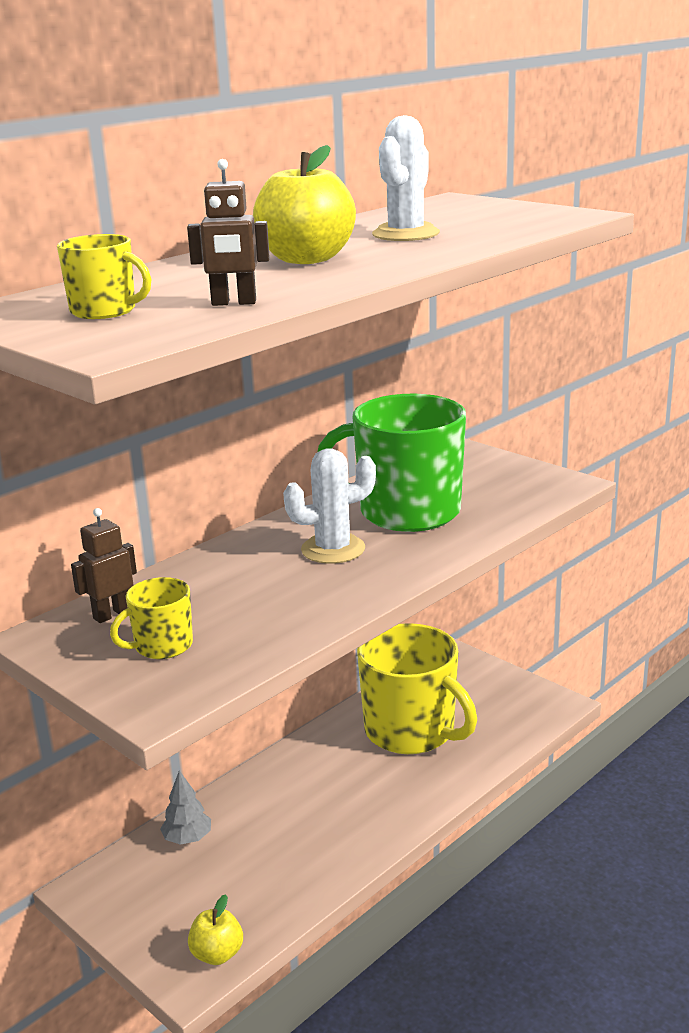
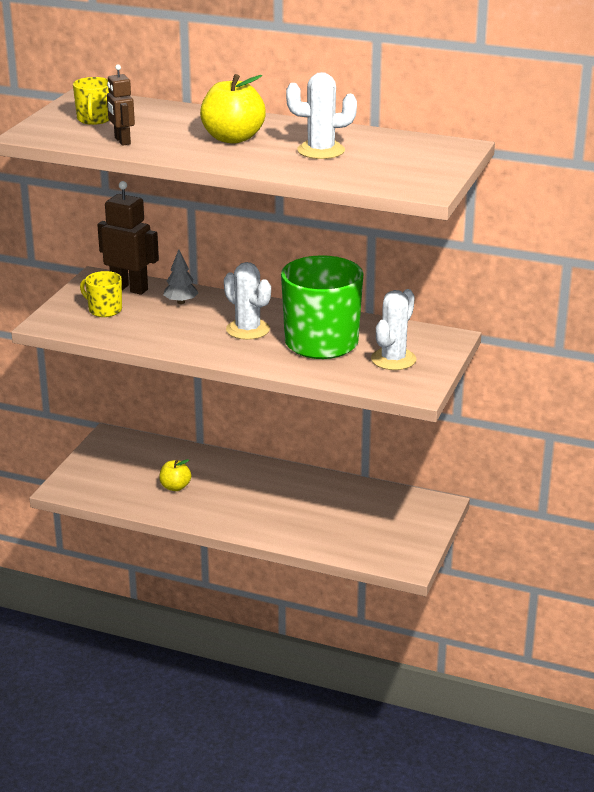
camera: 65 degrees right, 5 degrees up
brown robot [71,508,137,623] -> brown robot [98,181,159,295], size x1.66
grey tree [160,771,211,845] -> grey tree moved to [163,249,198,304]
yellow apple [188,894,243,965] -> yellow apple moved to [159,459,191,491]
yellow mug [357,623,477,754] -> none
none -> white cactus [371,289,417,370]

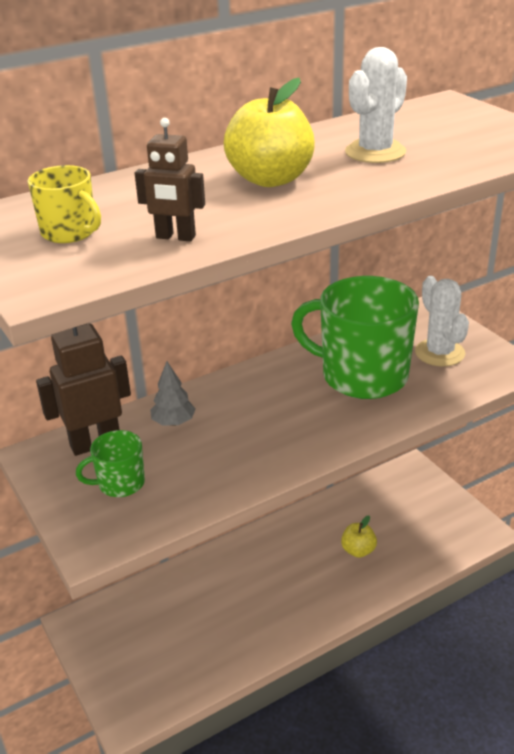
camera: 50 degrees left, 5 degrees up
yellow mug [80,271,122,317] -> green mug [76,430,145,497]
yellow apple [159,459,191,491] -> yellow apple moved to [341,516,377,558]
white cactus [224,262,271,340] -> none

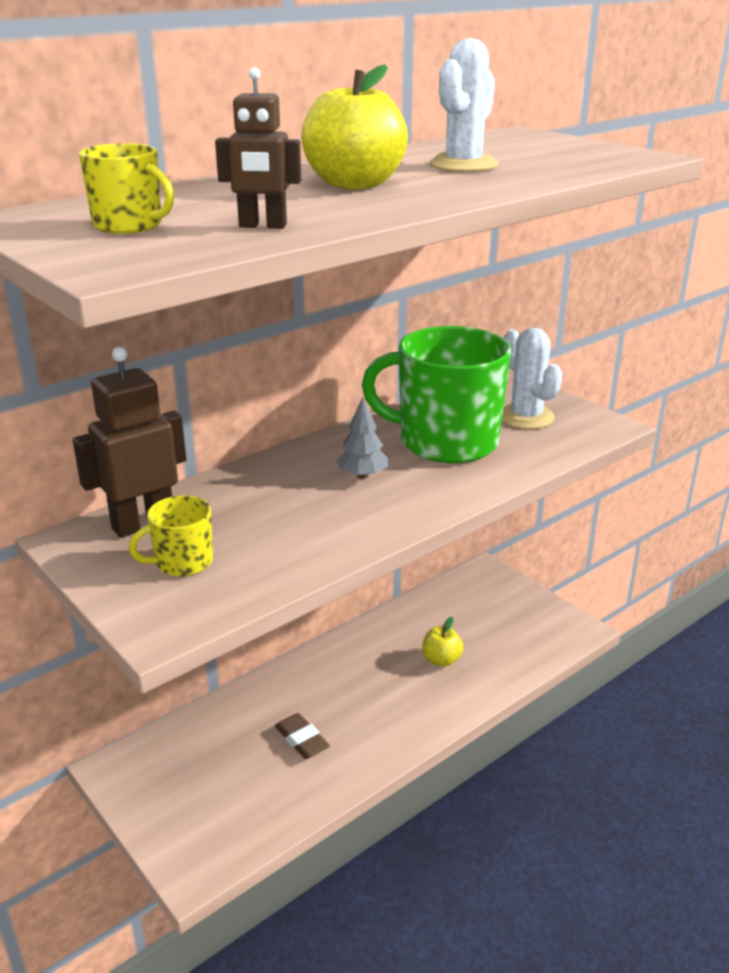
camera: 10 degrees left, 5 degrees down
green mug [76,430,145,497] -> yellow mug [129,495,213,577]
grey tree [150,361,196,426] -> grey tree moved to [336,397,388,479]
none -> brown eraser [275,713,330,759]

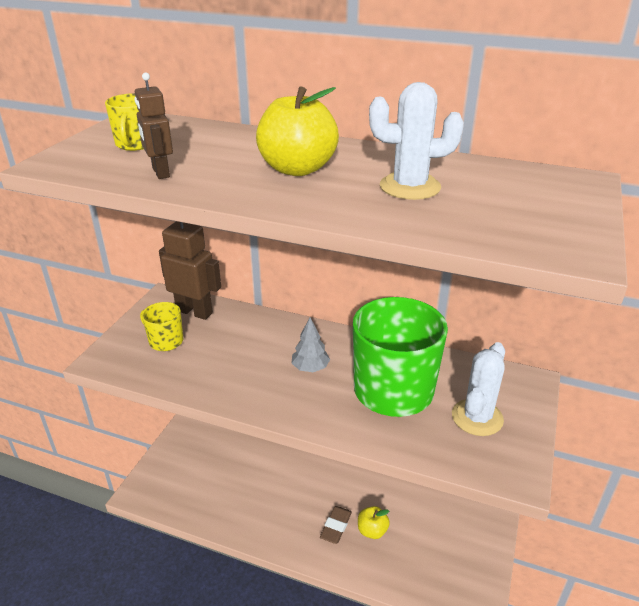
camera: 60 degrees right, 5 degrees up
brown eraser [275,713,330,759] -> brown eraser moved to [320,506,352,544]

